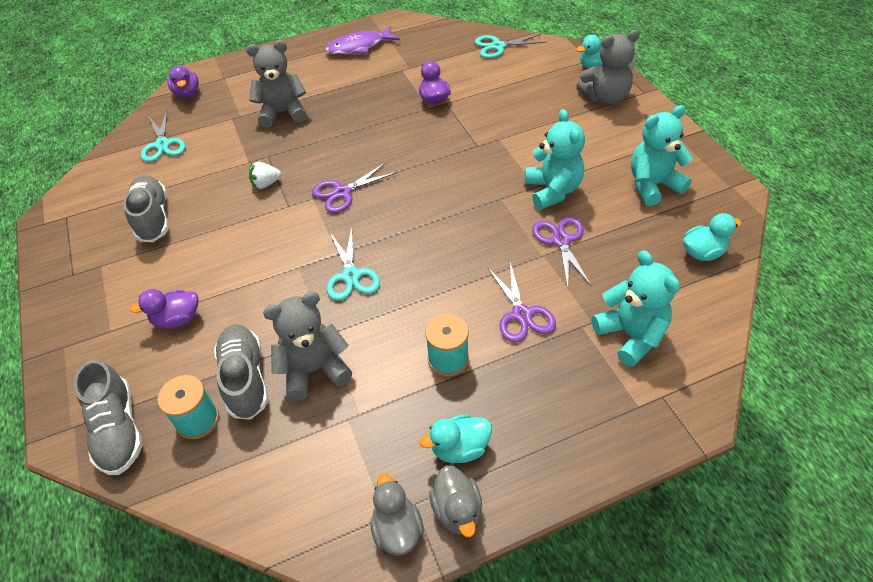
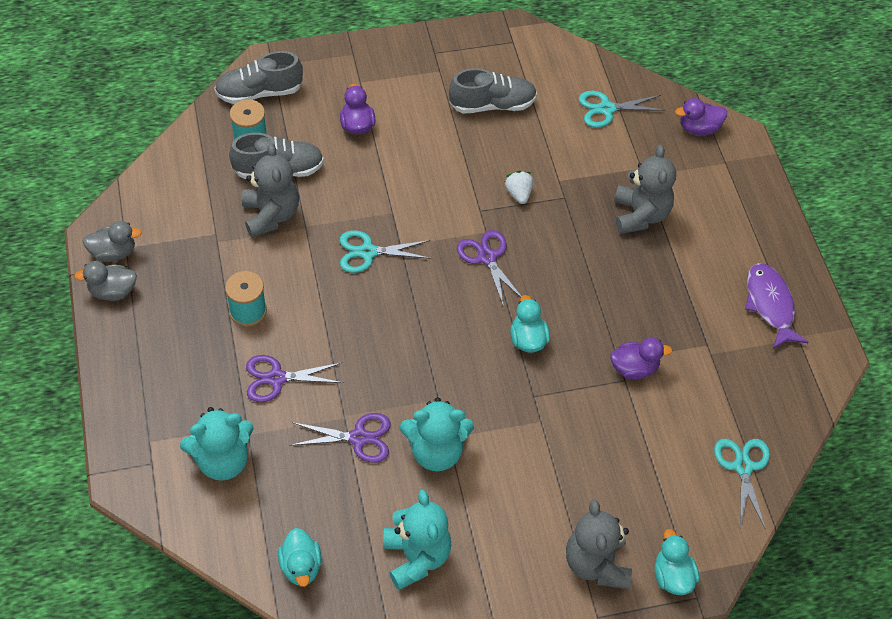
camera: 95 degrees right, 5 degrees up
turquoise duck [420,414,492,463] -> turquoise duck moved to [510,295,550,352]

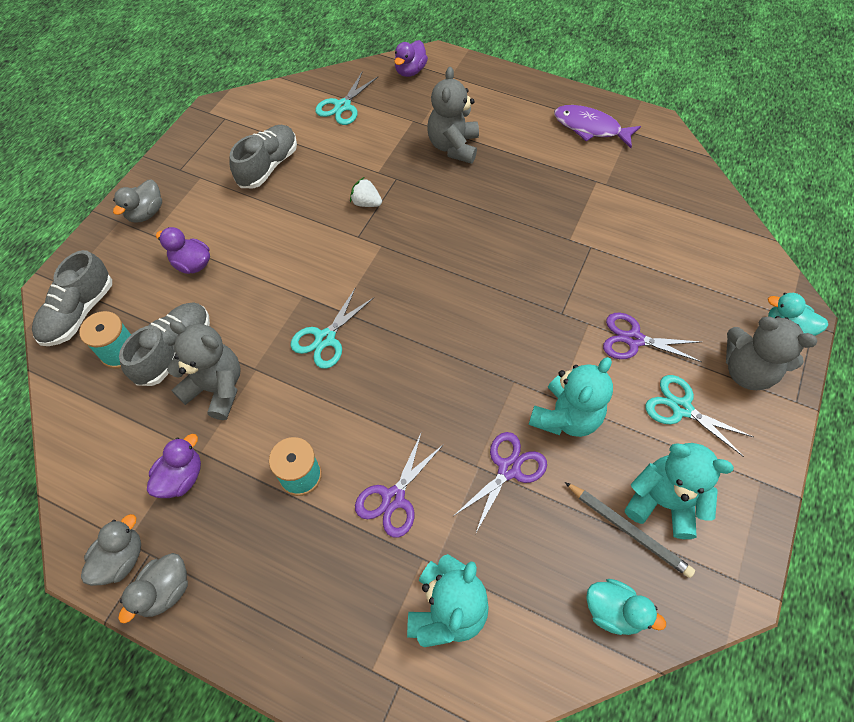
camera: 50 degrees left, 5 degrees up
purple scissors [457,230,522,307] -> purple scissors moved to [603,313,702,362]
turquoise duck [510,295,550,352] -> none
purple duck [610,338,672,380] -> purple duck moved to [147,434,201,498]
grey teddy bear [614,145,676,234] -> grey teddy bear turned 120 degrees counterclockwise [427,67,479,164]
turquoise scissors [714,439,770,528] -> turquoise scissors moved to [645,375,753,457]
none -> grey duck [113,180,162,222]
none -> grey pencil [565,482,695,578]

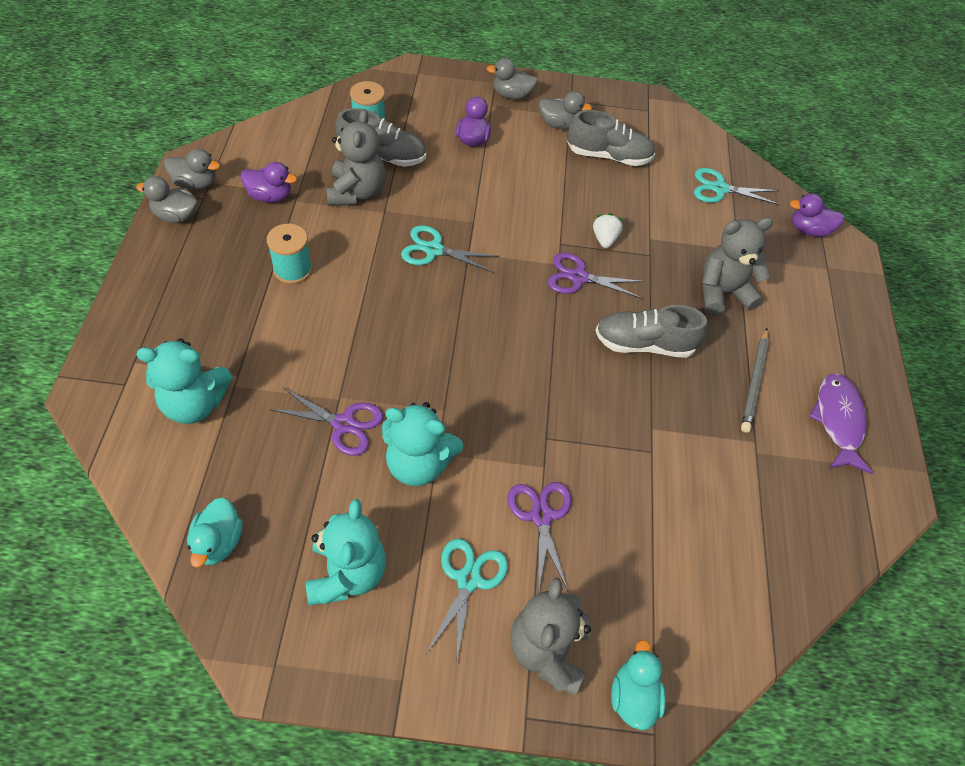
camera: 65 degrees right, 5 degrees down
grey shoe [32,250,112,346] -> grey shoe moved to [595,305,707,358]
purple scissors [355,434,444,538] -> purple scissors moved to [548,253,645,299]
grey pencil [565,482,695,578] -> grey pencil moved to [741,328,769,433]
none -> grey duck [539,91,592,129]

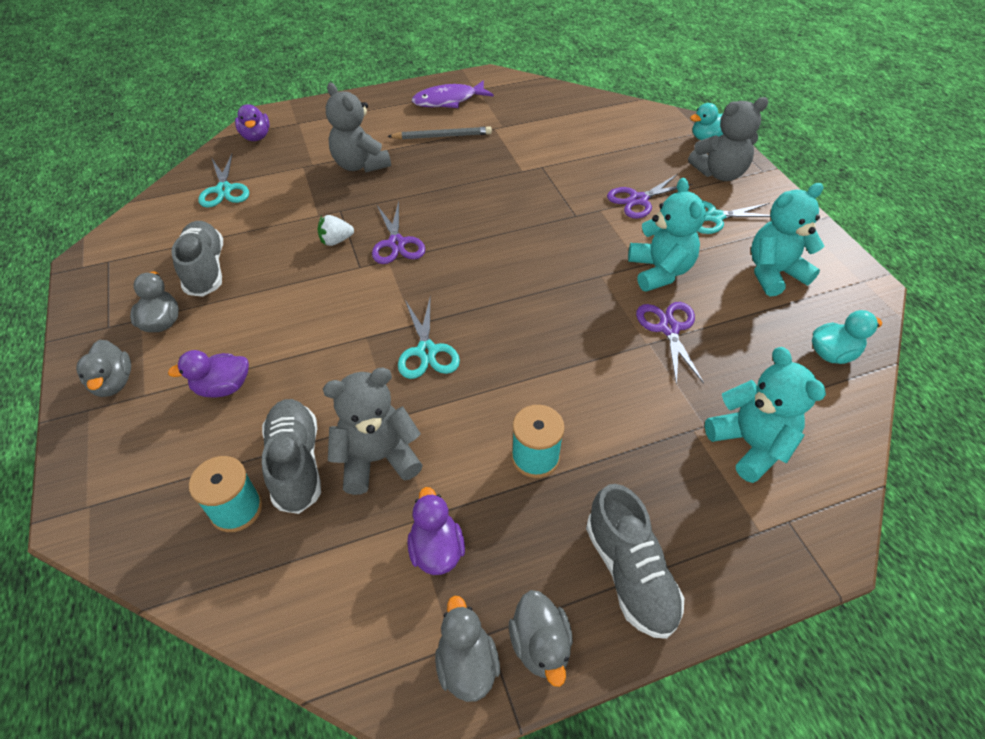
camera: 110 degrees left, 5 degrees down
grey shoe [595,305,707,358] -> grey shoe moved to [586,484,684,639]

